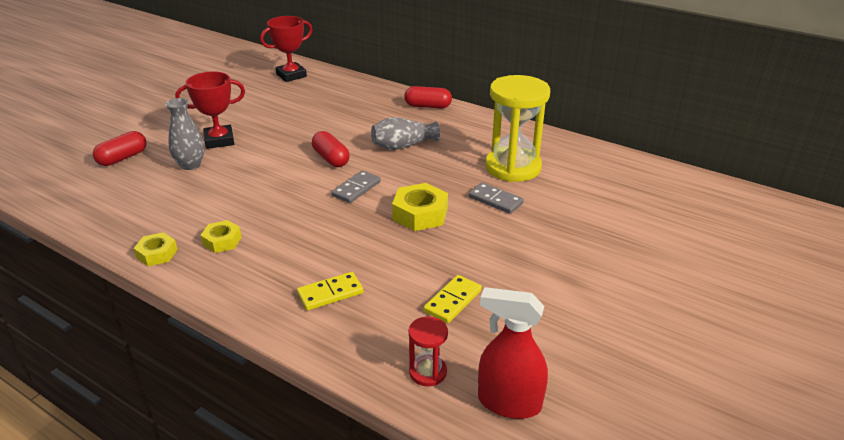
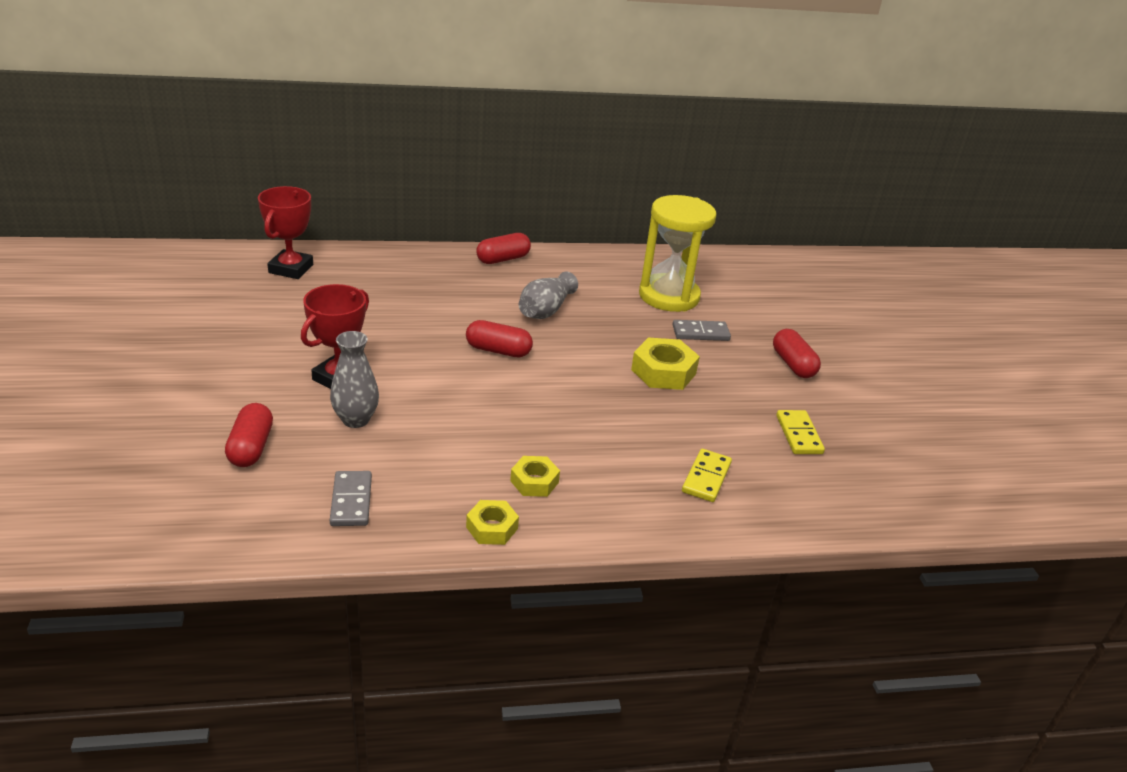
camera: 45 degrees left, 0 degrees up
grey domino [331,170,381,203] -> grey domino moved to [330,471,372,526]
red hourglass [409,316,448,386] -> none
red spray bottle [478,287,548,419] -> none
none -> red capsule [773,329,821,378]

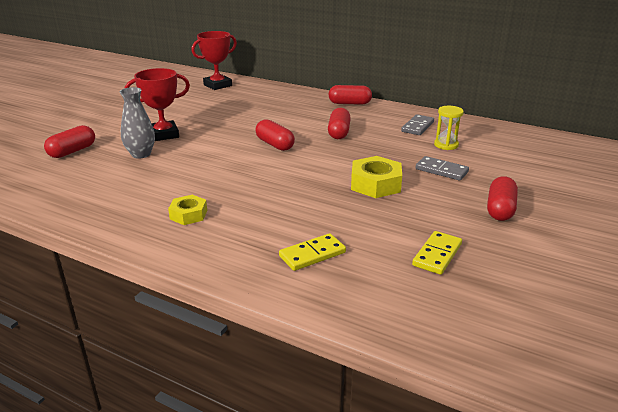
camera: 40 degrees right, 5 degrees down
grey domino [330,471,372,526] -> grey domino moved to [401,114,434,135]
yellow nut [466,500,519,545] -> none
grey vase [519,271,578,319] -> red capsule [328,108,351,139]
yellow hourglass [639,195,716,312] -> yellow hourglass [434,106,464,150], size x0.46

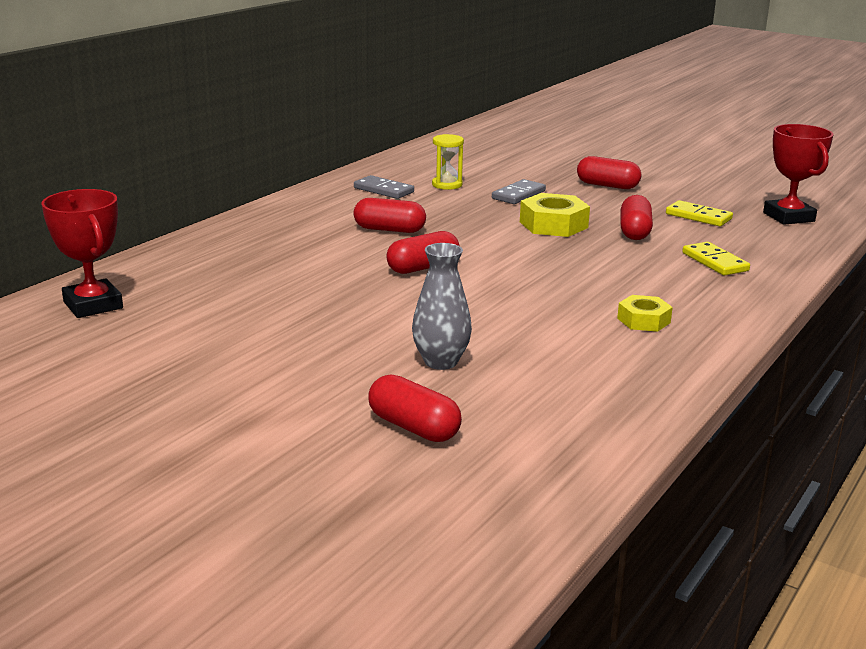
camera: 85 degrees left, 5 degrees down
red trophy [124,68,190,141] -> red trophy moved to [763,124,834,225]
red capsule [328,85,372,105] -> red capsule moved to [621,195,653,240]

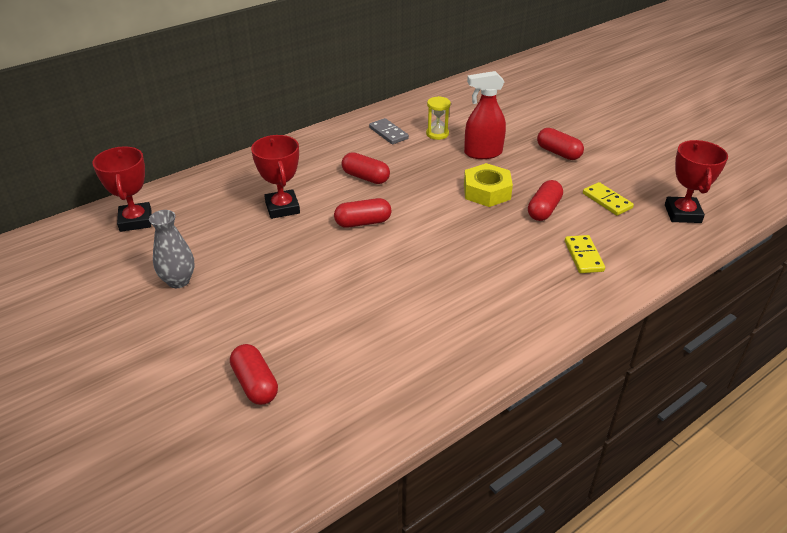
camera: 20 degrees right, 15 degrees up
grey vase [412,243,472,370] -> grey vase moved to [149,210,194,288]
grey domino [492,179,546,204] -> red spray bottle [464,71,506,159]
yellow nut [617,295,673,332] -> none
none -> red trophy [251,135,300,219]

